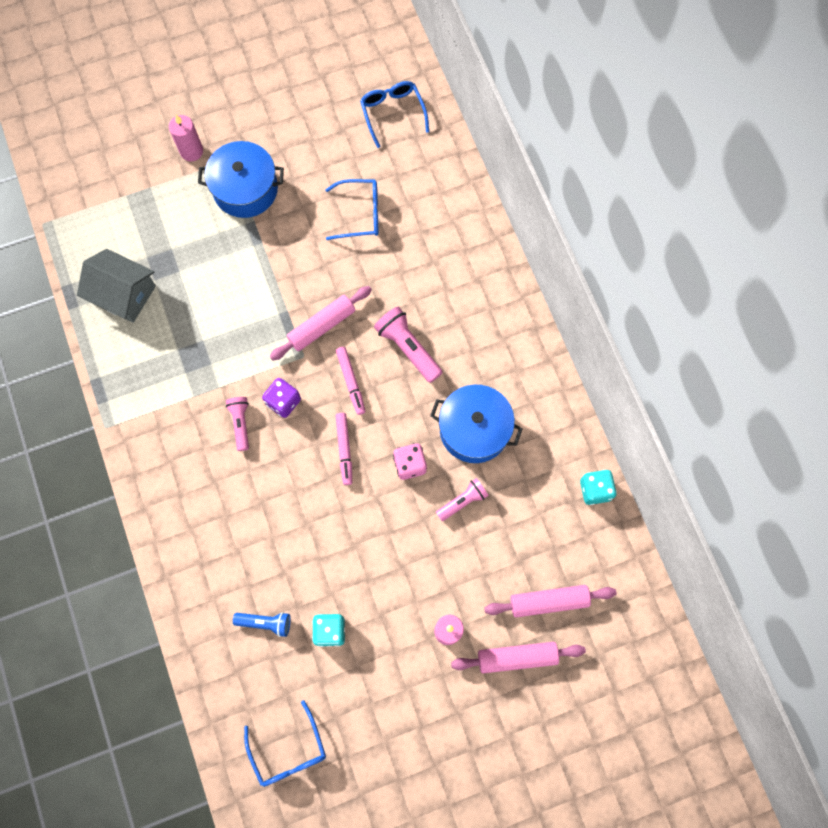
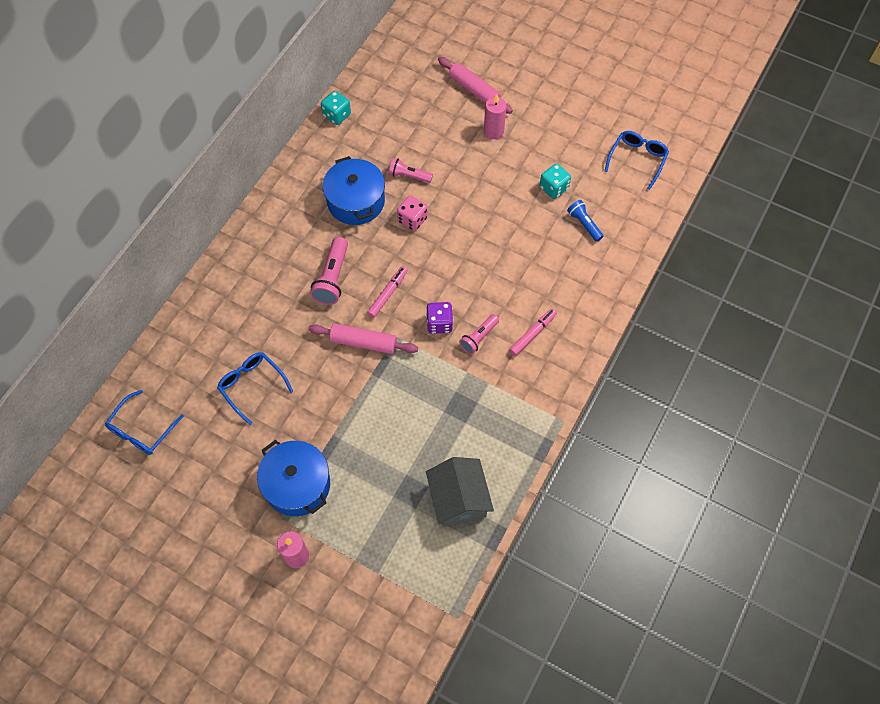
camera: 130 degrees left, 10 degrees down
pink marker [336,413,352,485] -> pink marker moved to [509,308,557,356]
pink rolling pin [484,585,617,617] -> none

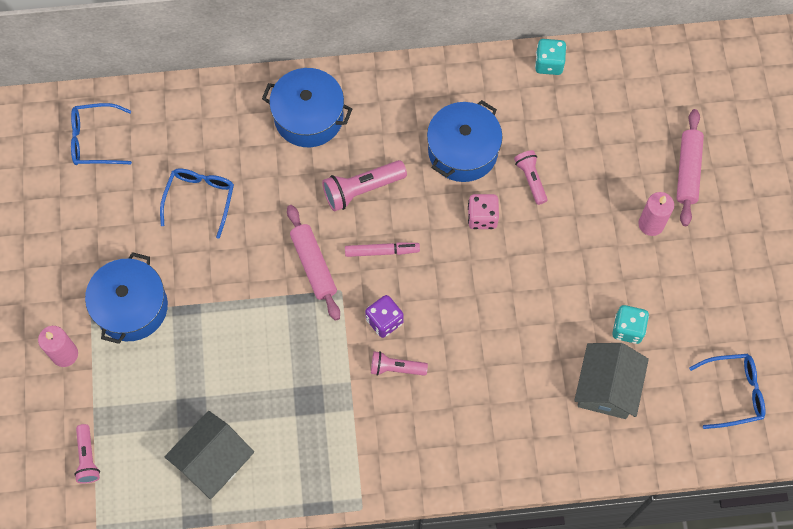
camera: 55 degrees right, 5 degrees up
pink marker [509,308,557,356] -> none
blue flashlight [567,200,603,242] -> grey house [574,343,649,419]
none -> pink flashlight [74,424,100,484]
none -> blue pot [262,68,352,147]

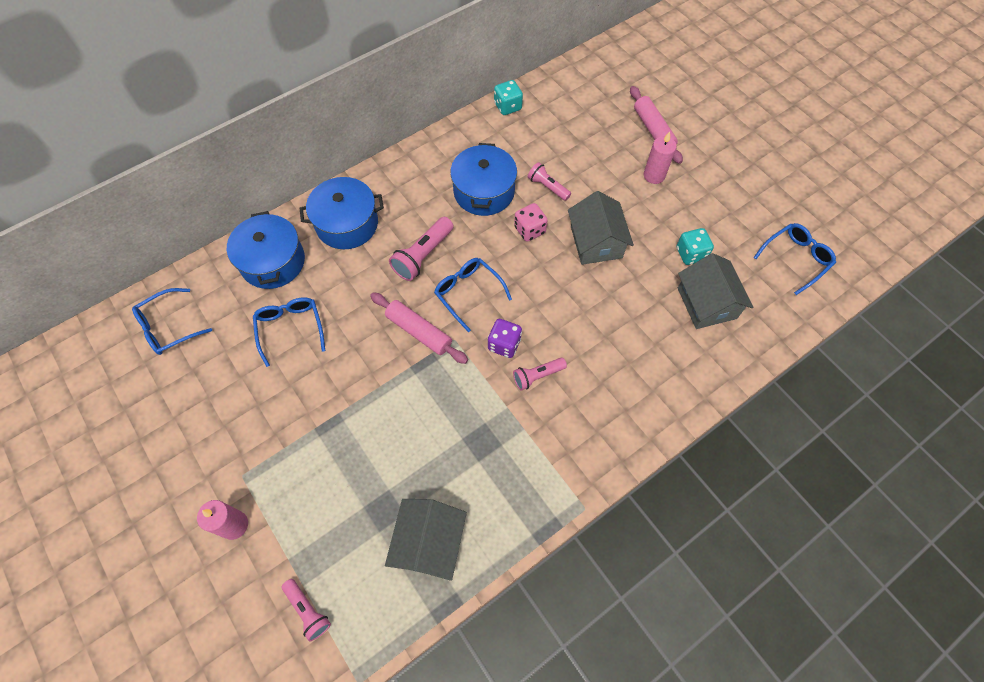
camera: 30 degrees left, 5 degrees down
blue pot [85,252,168,344] -> blue pot moved to [227,211,305,289]
pink marker [345,242,420,257] -> blue glasses [434,258,512,332]
none -> grey house [568,191,634,265]

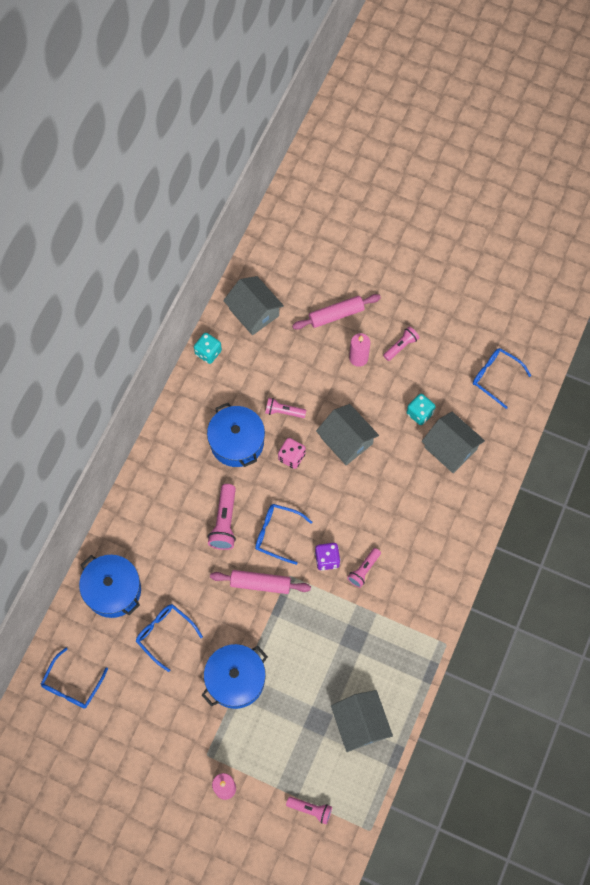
camera: 30 degrees left, 5 degrees up
blue pot [300,177,384,249] -> blue pot moved to [202,644,268,709]
pink rolling pin [630,86,683,164] -> pink rolling pin turned 60 degrees counterclockwise [292,294,381,330]
blue glasses [753,223,836,295] -> blue glasses turned 75 degrees counterclockwise [473,348,531,409]
none -> grey house [223,276,284,335]
none -> pink flashlight [383,326,420,361]

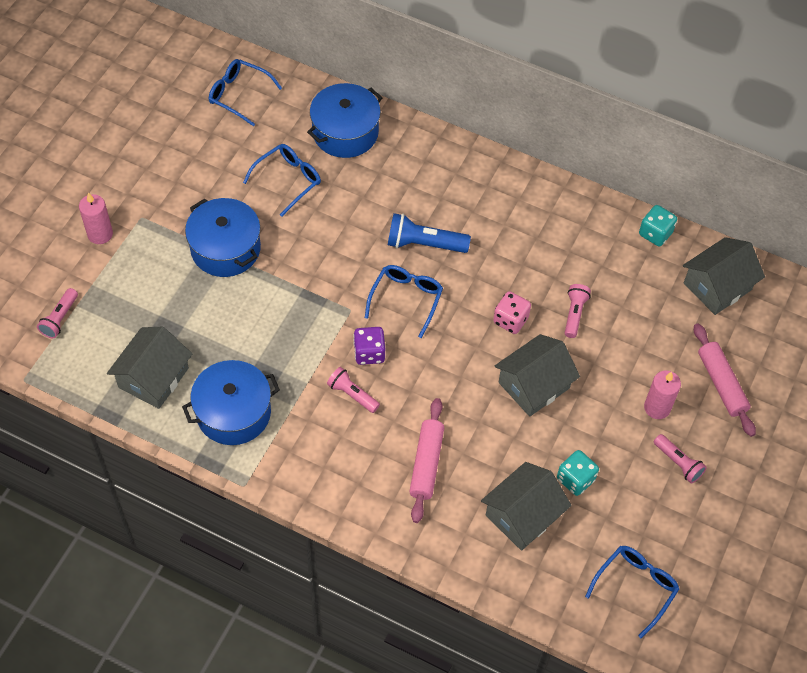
camera: 90 degrees right, 10 degrees down
blue pot [207,403,265,467] -> blue pot moved to [182,360,280,445]
pink flashlight [208,484,236,550] -> blue flashlight [388,213,471,253]
pink rolling pin [210,570,311,594] -> pink rolling pin moved to [409,398,444,523]
grey house [331,690,393,752] -> grey house turned 45 degrees counterclockwise [107,326,192,409]

